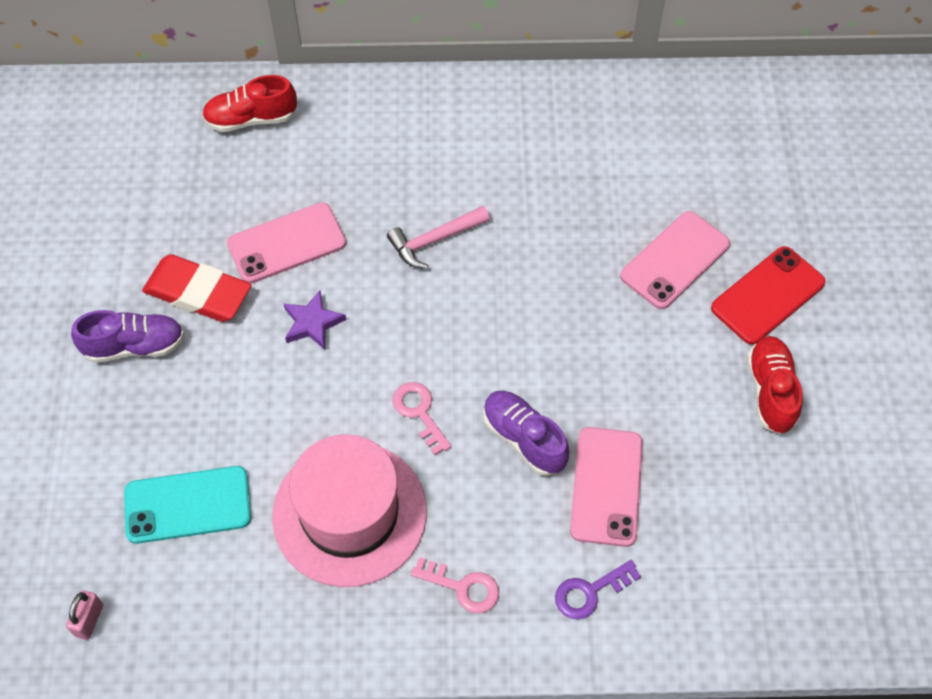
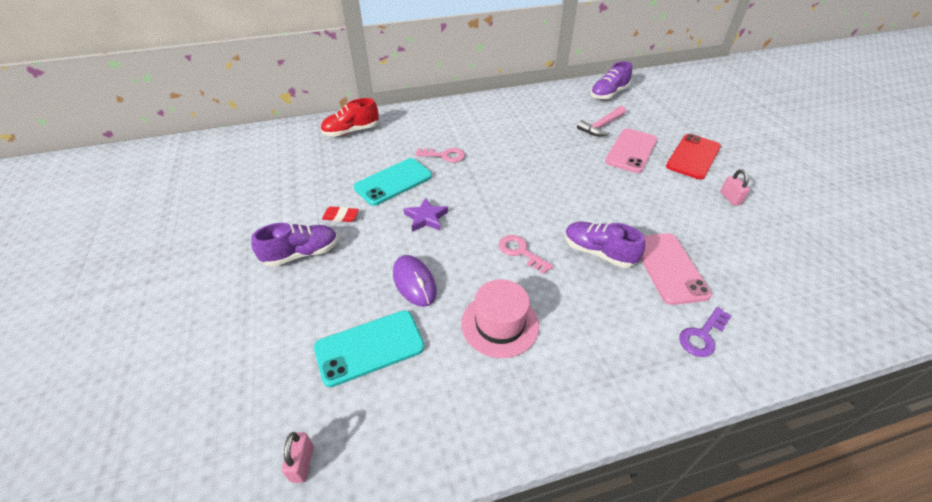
camera: 15 degrees left, 15 degrees down
red eraser [142,254,252,322] -> red eraser [322,206,359,222], size x0.48
pink phone [227,203,346,283] -> turquoise phone [354,158,432,206]
pink hat [272,434,427,587] -> pink hat [461,279,539,358], size x0.63
pink hammer [387,206,490,269] -> pink hammer moved to [577,106,626,136]
pink key [411,557,499,613] -> pink key moved to [416,148,465,162]
red shoe [747,336,803,434] -> pink padlock [720,169,750,206]
none -> purple mouse [393,255,437,307]
none -> purple shoe [590,61,632,100]

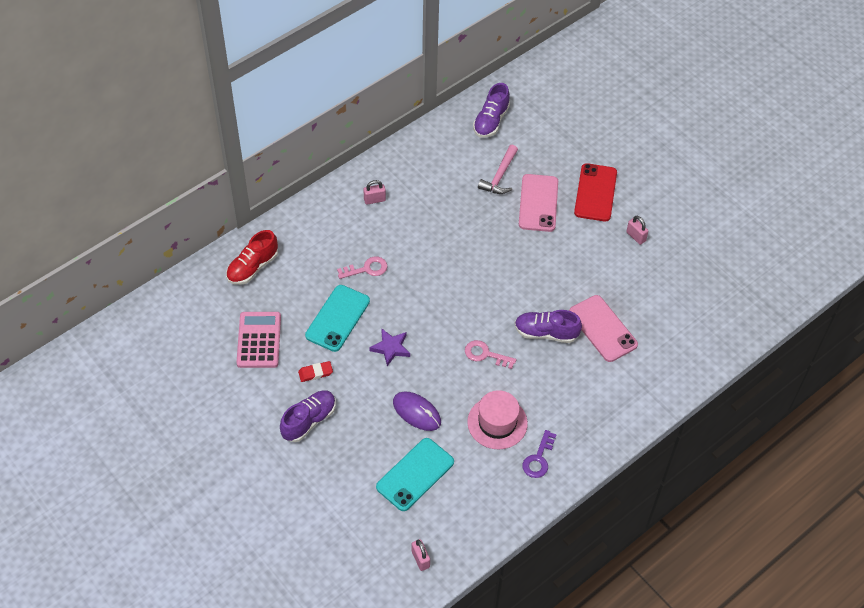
camera: 25 degrees left, 10 degrees up
purple key [679,307,731,357] -> purple key moved to [522,430,557,478]
none -> pink calculator [236,312,281,368]
none -> pink padlock [363,180,386,205]

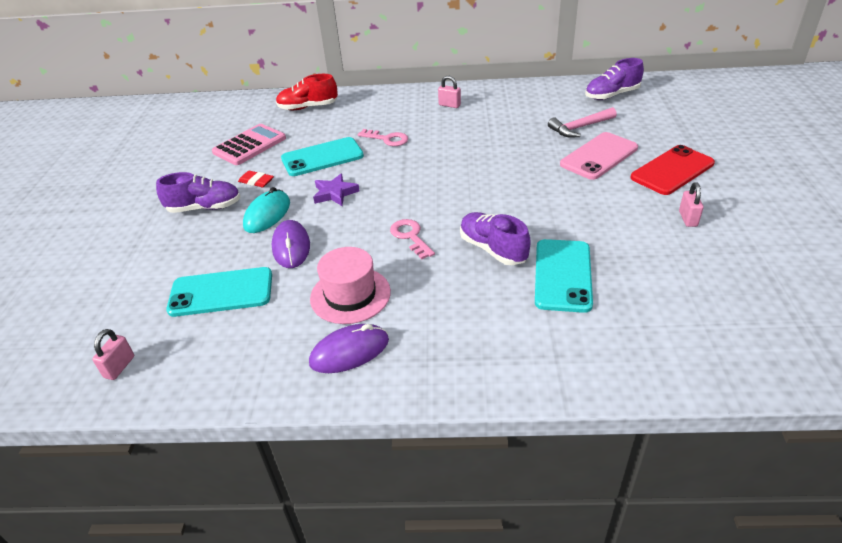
camera: 45 degrees right, 15 degrees down
purple key [522,430,557,478] -> purple mouse [309,324,389,373]
pink phone [569,295,638,362] -> turquoise phone [535,239,593,313]
none -> turquoise mouse [243,187,290,233]

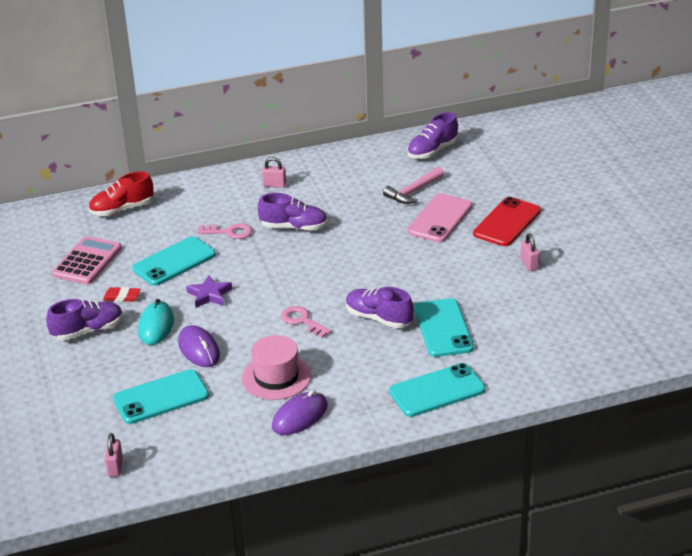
camera: 20 degrees left, 5 degrees down
none -> purple shoe [258,193,327,231]
none -> turquoise phone [389,363,485,417]

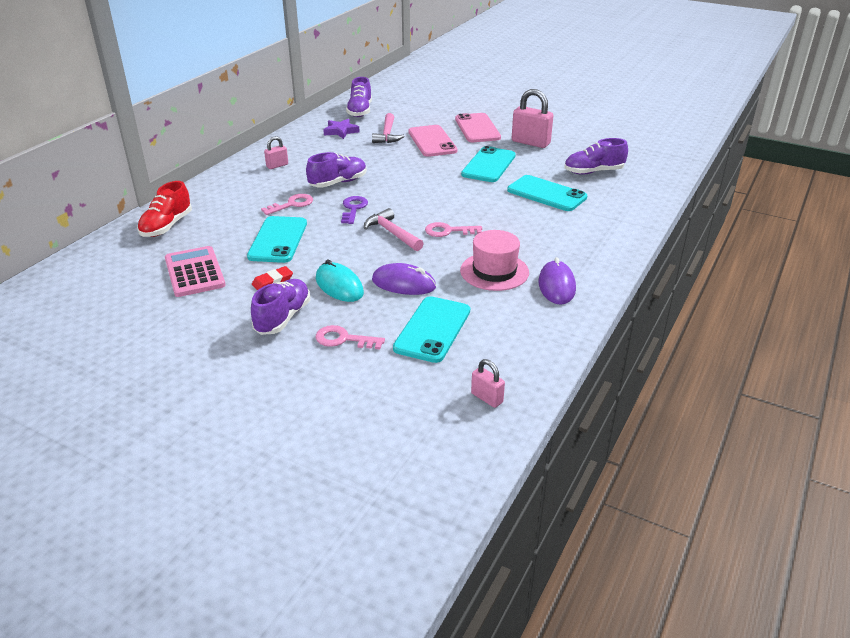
camera: 45 degrees left, 0 degrees up
purple star [186,275,232,308] -> purple star moved to [323,119,360,139]
purple shoe [346,287,414,328] -> purple shoe moved to [564,138,628,175]
turquoise phone [389,363,485,417] -> turquoise phone moved to [461,146,516,182]
red phone [473,197,541,246] -> pink phone [455,113,501,142]
pink padlock [520,233,539,271] -> pink padlock [512,89,553,148], size x1.86
none -> pink key [315,325,385,349]
none -> purple key [341,196,368,224]
none -> pink hammer [364,208,424,251]

